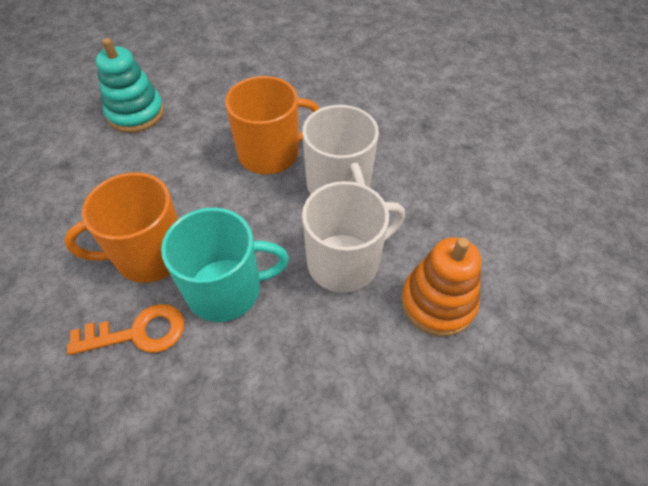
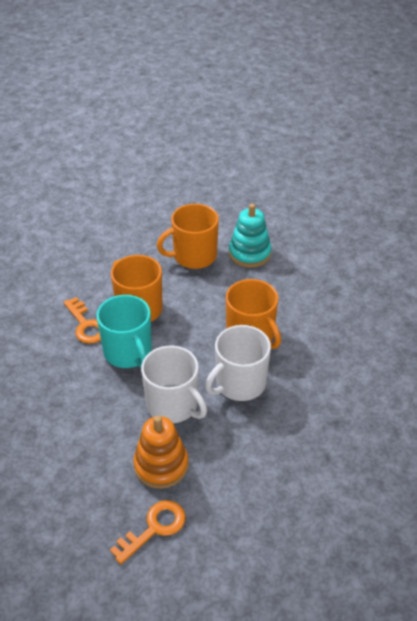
camera: 70 degrees right, 10 degrees down
none -> orange key [110,500,186,564]
none -> orange mug [157,204,219,269]

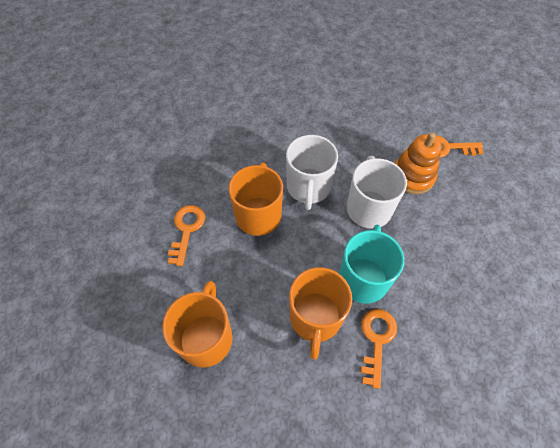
camera: 135 degrees left, 15 degrees up
orange mug [157,204,219,269] -> orange mug turned 105 degrees counterclockwise [162,281,233,368]
white mug [205,325,271,401] -> white mug turned 90 degrees clockwise [286,135,338,210]
turquoise stacking toy [229,204,271,268] -> none
none -> orange key [168,205,205,266]

